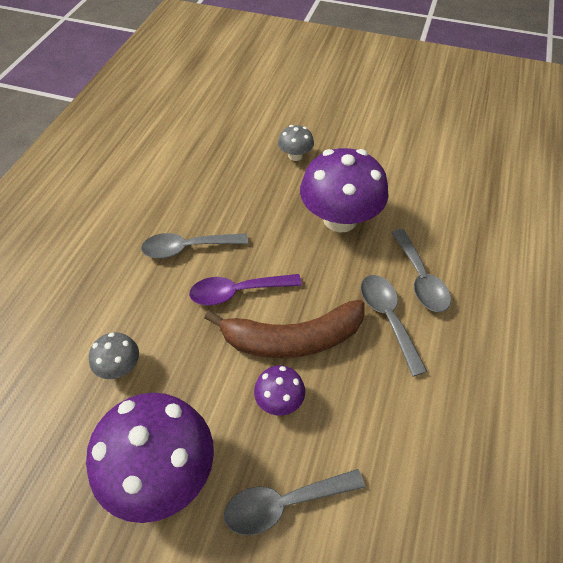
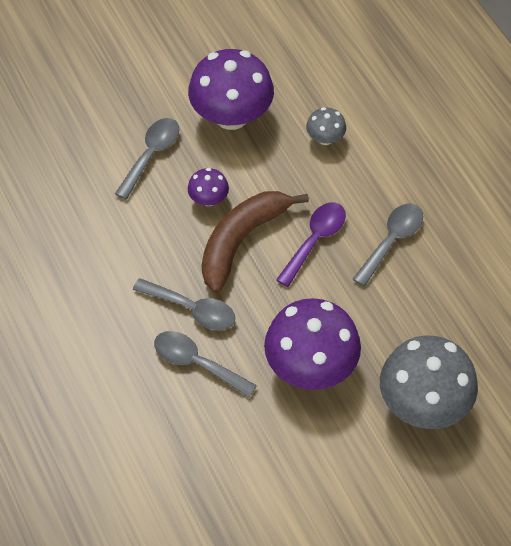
camera: 135 degrees right, 5 degrees up
grey mushroom [278,125,314,161] -> grey mushroom [380,336,478,429], size x2.13

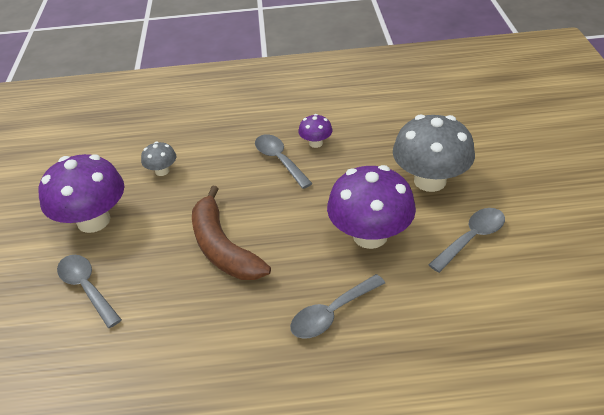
camera: 65 degrees left, 15 degrees down
grey spoon [133,278,235,330] -> grey spoon moved to [428,208,505,273]
purple mushroom [188,168,229,206] -> purple mushroom moved to [298,114,332,148]
purple spoon [276,202,346,287] -> none

